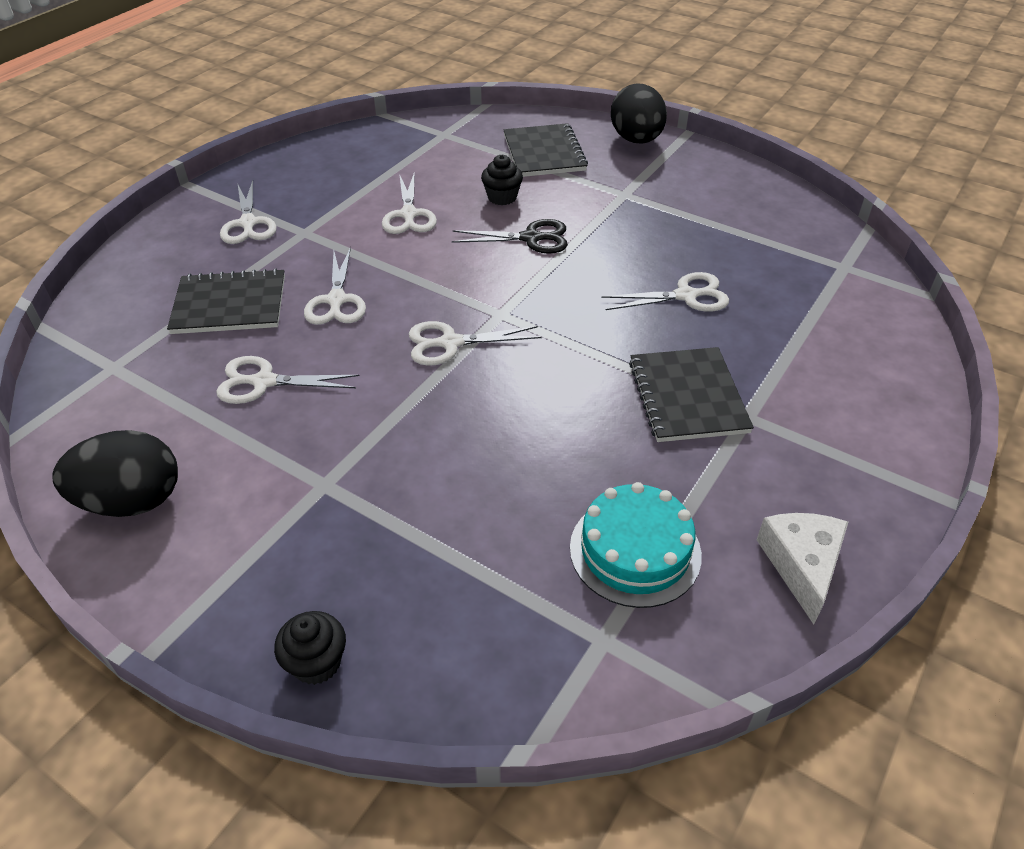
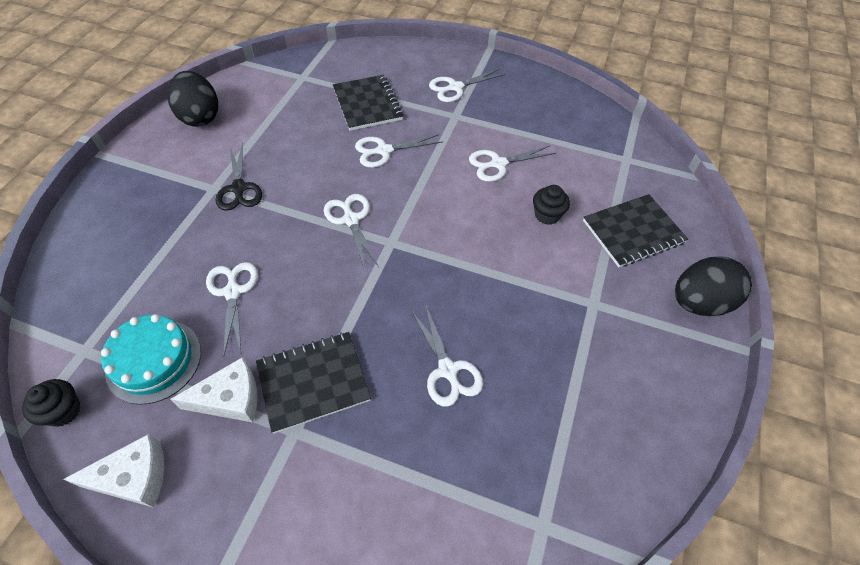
camera: 75 degrees right, 10 degrees up
white scissors [216,356,359,404] -> white scissors moved to [206,262,258,357]
black cupcake [274,611,346,685] -> black cupcake moved to [22,379,81,427]
black scissors [452,219,568,254] -> black scissors moved to [215,142,262,211]
none -> white cheese [170,357,258,422]

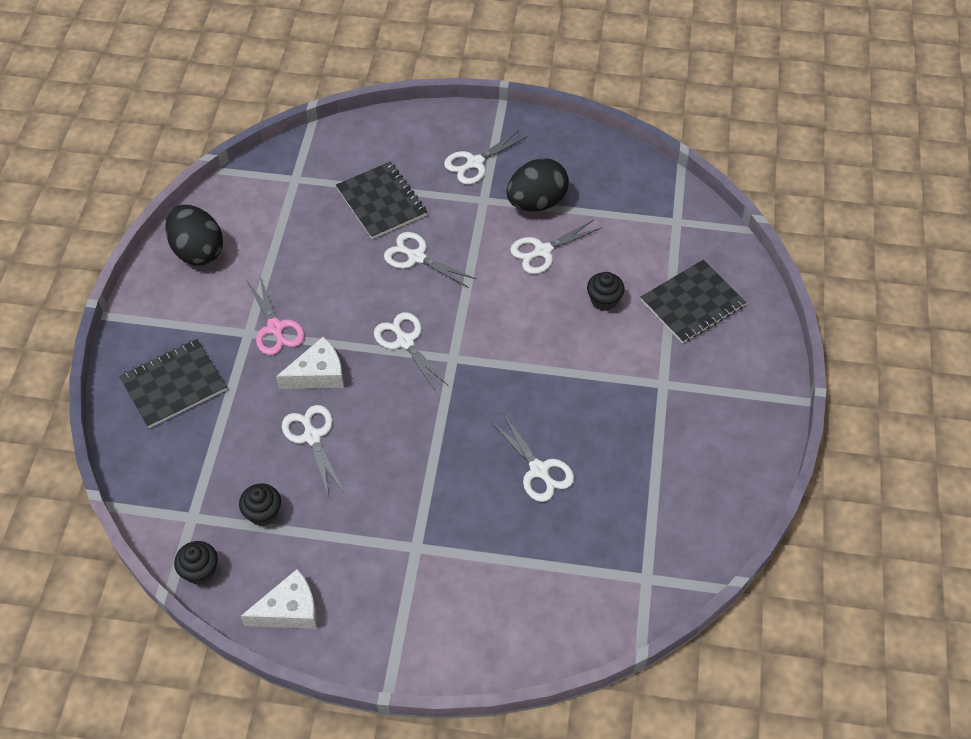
camera: 10 degrees left, 0 degrees up
turquoise cake [101,314,201,405] -> black cupcake [239,483,281,526]
white cheese [170,357,258,422] -> white cheese moved to [276,337,344,389]
black scissors [215,142,262,211] -> pink scissors [246,277,305,355]
black notebook [256,332,371,434] -> black notebook moved to [119,339,227,428]
white scissors [355,134,443,168] -> white scissors turned 60 degrees clockwise [384,232,476,288]
black egg [675,256,752,316] -> black egg moved to [506,158,569,211]

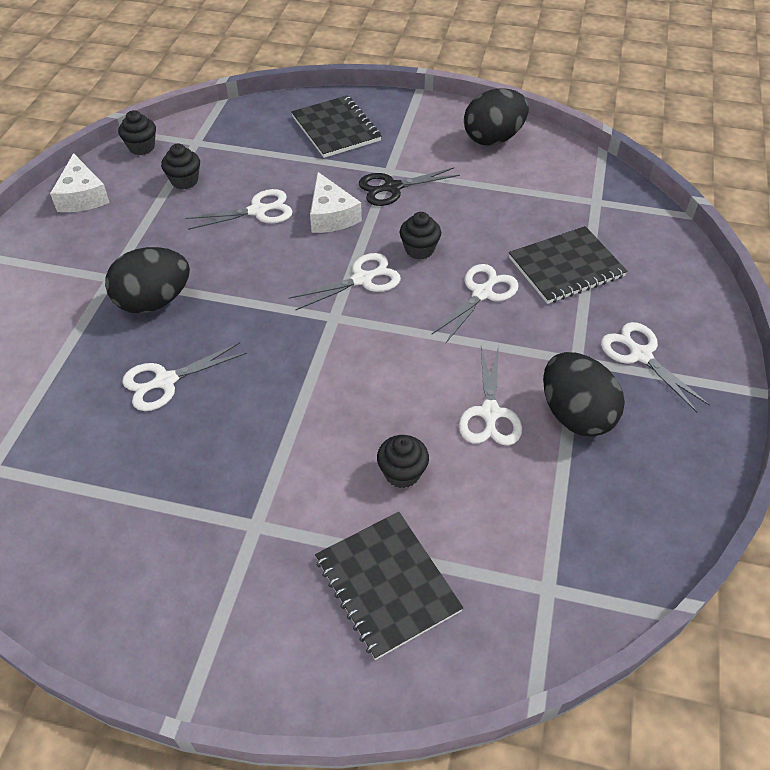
camera: 95 degrees right, 5 degrees down
pink scissors [246,277,305,355] -> black scissors [359,167,460,206]
white scissors [510,220,601,274] -> white scissors turned 150 degrees counterclockwise [459,345,522,446]
none -> black egg [105,247,190,314]
none -> black cupcake [400,212,441,260]

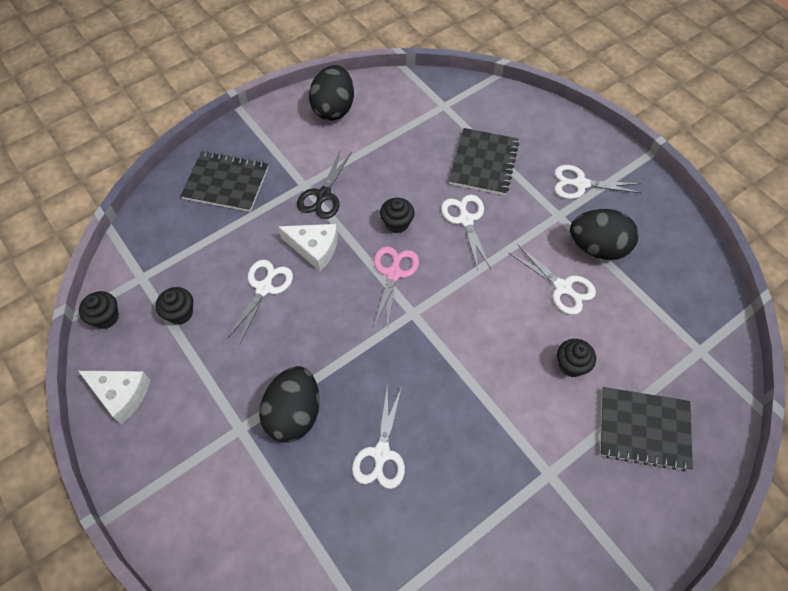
camera: 50 degrees left, 10 degrees up
white scissors [288,253,401,310] -> pink scissors [373,246,419,329]

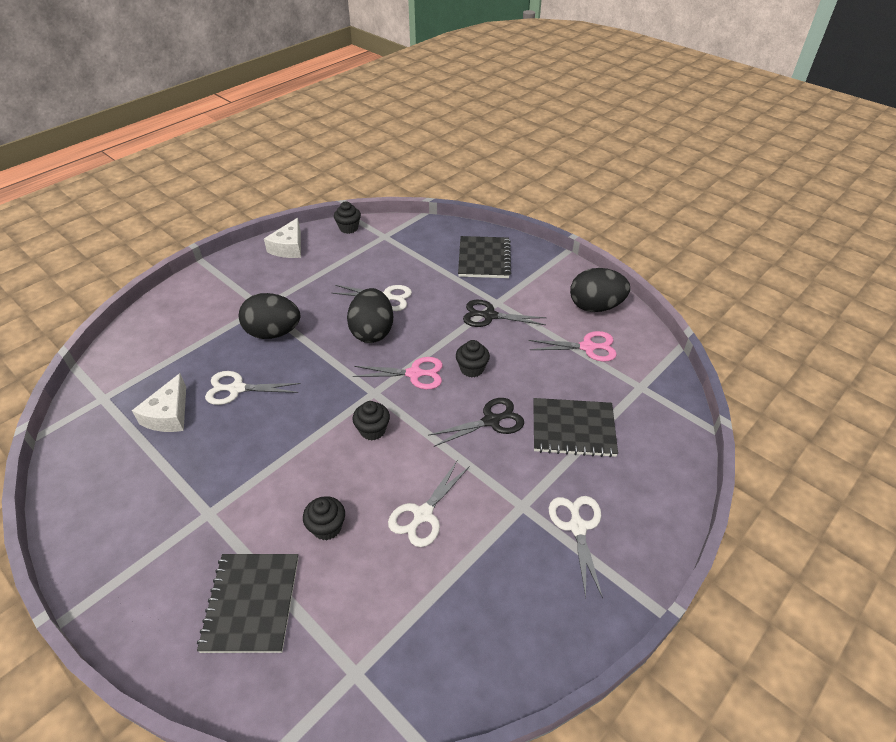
camera: 80 degrees right, 15 degrees down
black cupcake [156,287,193,325] -> black cupcake moved to [352,401,390,441]
white cheese [278,224,338,271] -> white cheese moved to [132,373,186,432]
white scissors [441,195,491,270] -> black scissors [428,398,524,447]
black egg [570,209,638,260] -> black egg moved to [347,288,393,343]
none -> pink scissors [529,331,617,362]

